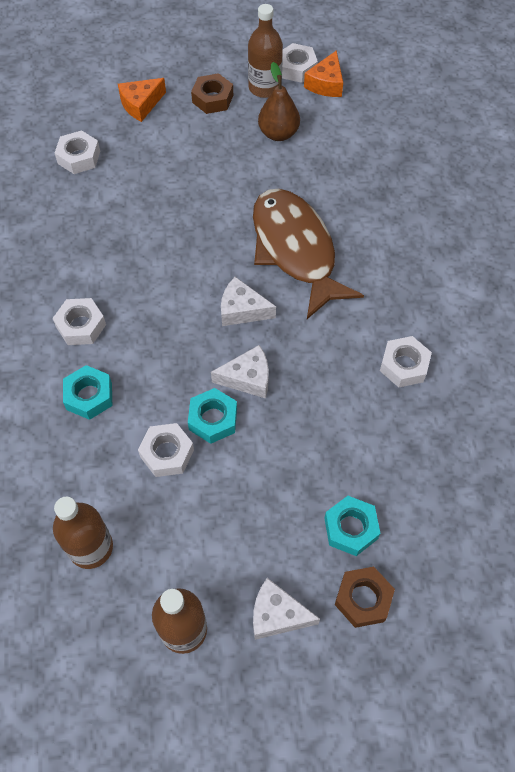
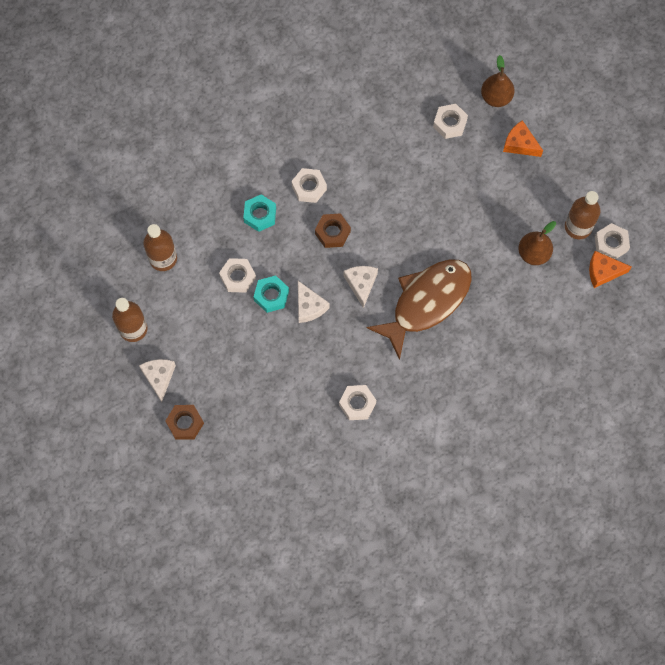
camera: 70 degrees right, 10 degrees up
brown nut [191,73,233,114] -> brown nut moved to [315,213,351,248]
turquoise nut [324,496,381,556] -> none
none -> brown pear [481,55,515,107]

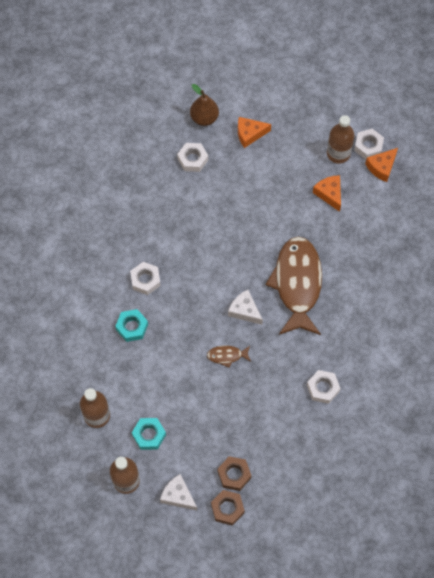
camera: 45 degrees left, 5 degrees down
white nut [219,258,256,293] -> none
turquoise nut [254,275,289,313] -> turquoise nut moved to [132,418,166,450]
white cheese [298,281,330,323] -> brown fish [207,345,251,368]
brown nut [315,213,351,248] -> brown nut moved to [218,456,251,491]
brown pear [518,221,556,265] -> orange cheese [313,175,341,212]

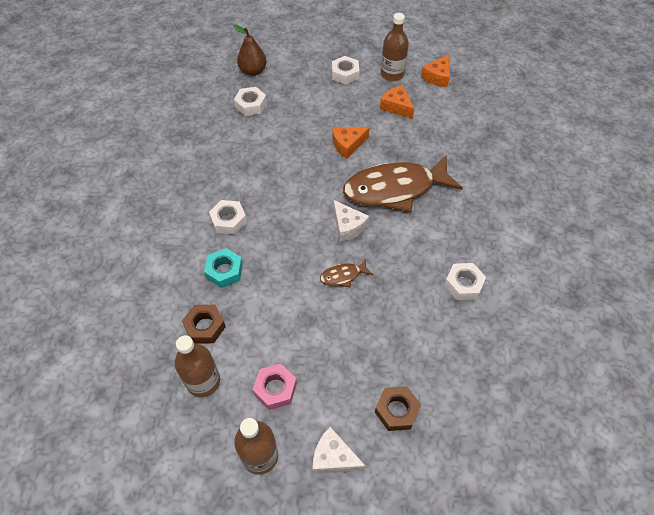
camera: 15 degrees left, 10 degrees down
turquoise nut [132,418,166,450] -> pink nut [253,364,297,410]
brown nut [211,490,245,525] -> brown nut moved to [182,305,226,343]
white cheese [228,290,263,325] -> white cheese turned 150 degrees counterclockwise [333,200,369,242]
orange cheese [238,117,271,148] -> orange cheese moved to [332,127,370,159]
brown fish [265,236,322,335] -> brown fish turned 90 degrees counterclockwise [343,155,463,212]
white nut [354,129,384,160] -> white nut moved to [332,56,359,85]

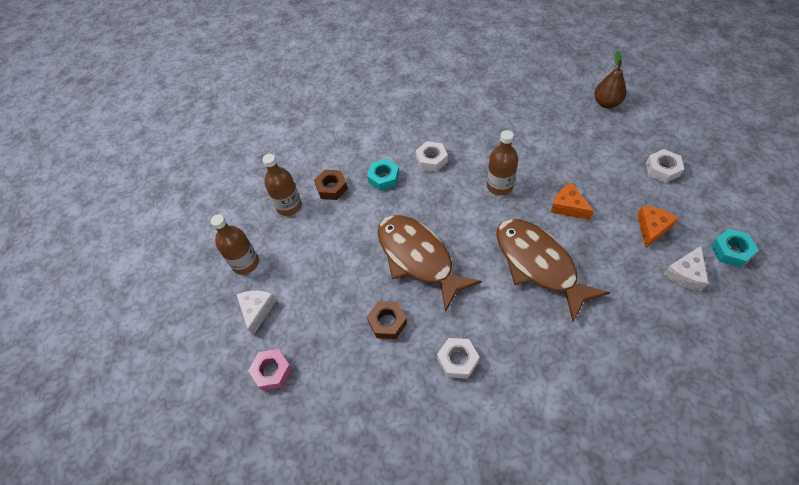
camera: 75 degrees right, 0 degrees up
white nut [234,87,267,116] -> none
pink nut [253,364,297,410] -> pink nut moved to [248,349,292,391]
brown fish [320,259,373,287] -> brown fish [377,215,482,312], size x2.45
white cheese [333,200,369,242] -> white cheese moved to [664,246,708,291]
brown nut [375,386,421,431] -> brown nut moved to [367,301,407,339]
brown bottle [381,13,409,81] -> brown bottle moved to [487,130,518,196]
orange cheese [421,54,450,87] -> turquoise nut [711,229,759,267]

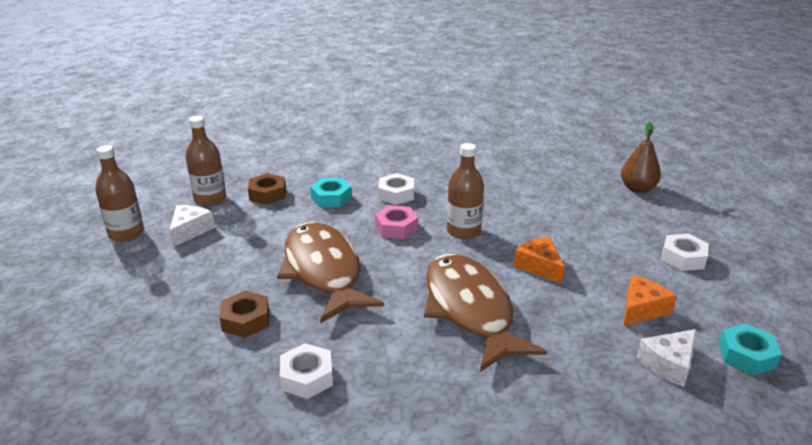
camera: 10 degrees right, 25 degrees down
white cheese [236,290,276,335] -> white cheese moved to [170,205,215,247]
pink nut [248,349,292,391] -> pink nut moved to [375,205,418,239]

